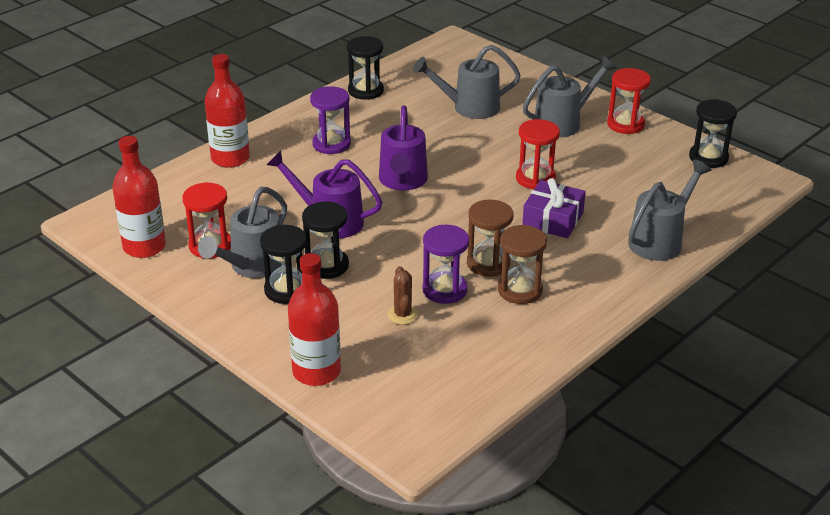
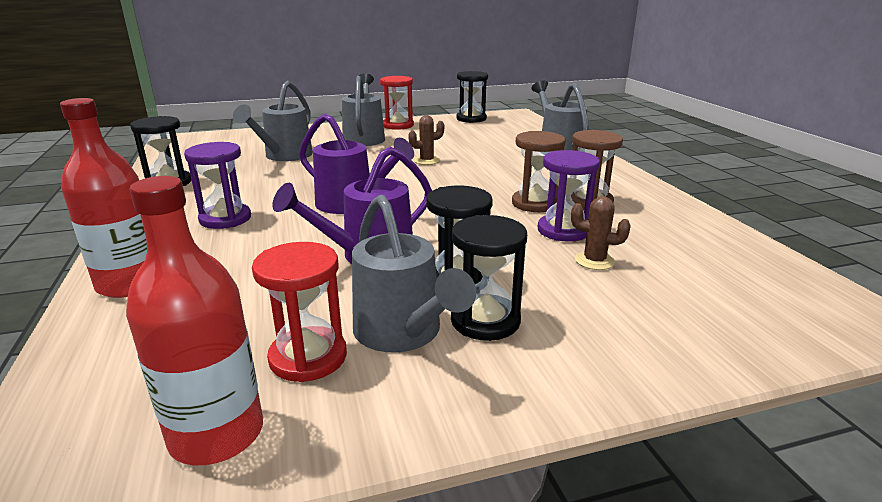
camera: 60 degrees left, 10 degrees down
red bottle [288,253,341,386] -> none
red hourglass [516,119,560,189] -> brown cactus [408,115,444,165]
purple gift [522,178,586,238] -> none

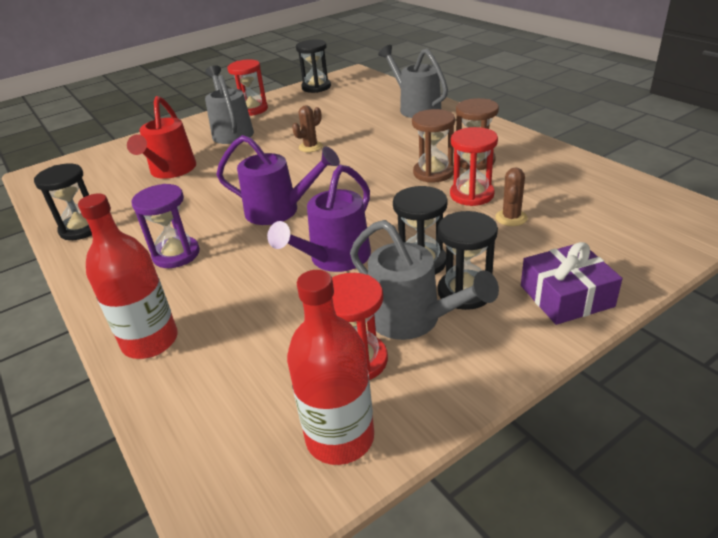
camera: 15 degrees left, 10 degrees up
grey watering can [233,81,313,161] -> red watering can [127,96,196,179]
purple hourglass [538,150,600,242] -> red hourglass [450,127,498,206]
brown cactus [571,196,631,270] -> brown cactus turned 75 degrees counterclockwise [496,167,528,226]
none -> purple gift [521,242,622,325]

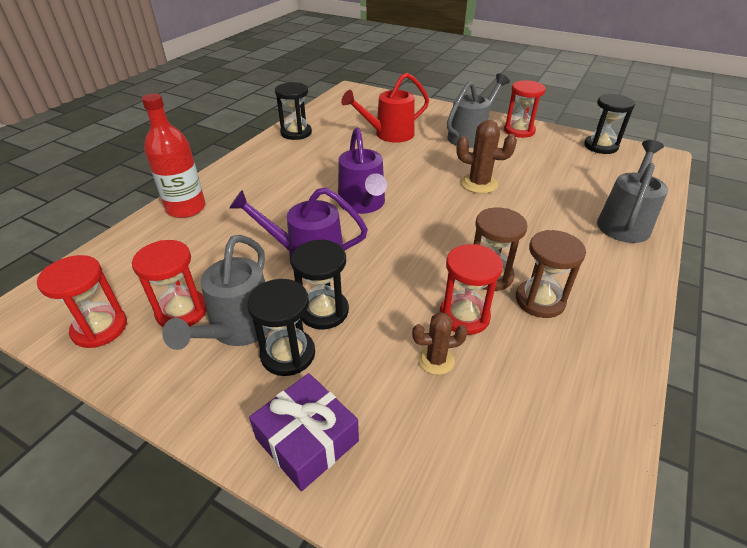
camera: 60 degrees right, 5 degrees up
purple hourglass [132,184,200,268] -> none
red bottle [287,270,374,465] -> red hourglass [37,255,127,348]
brown cactus [292,105,323,152] -> brown cactus [456,120,517,194], size x1.53

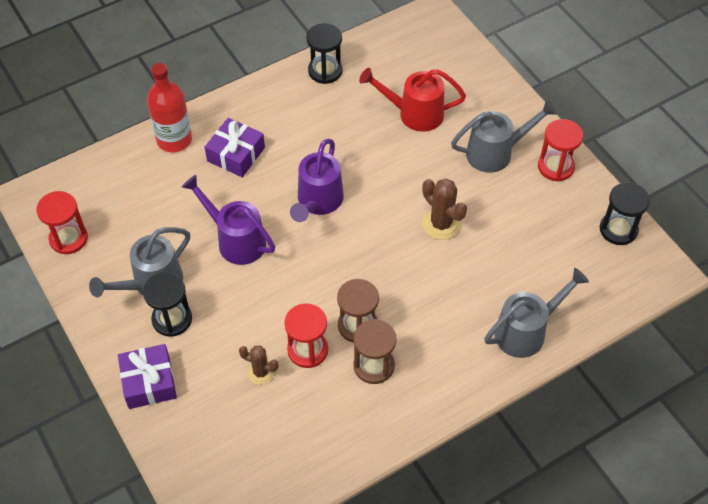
camera: 30 degrees right, 15 degrees up
red hourglass [132,240,207,327] -> none
black hourglass [291,239,349,329] -> none
none -> purple gift [205,118,265,177]

